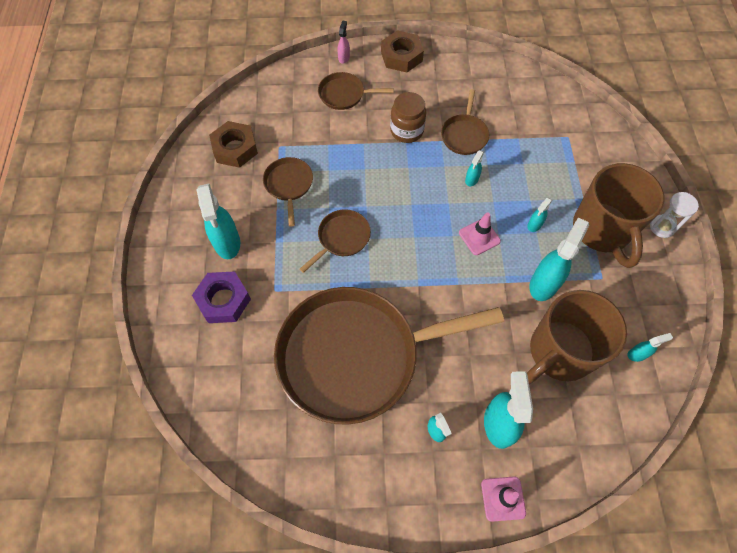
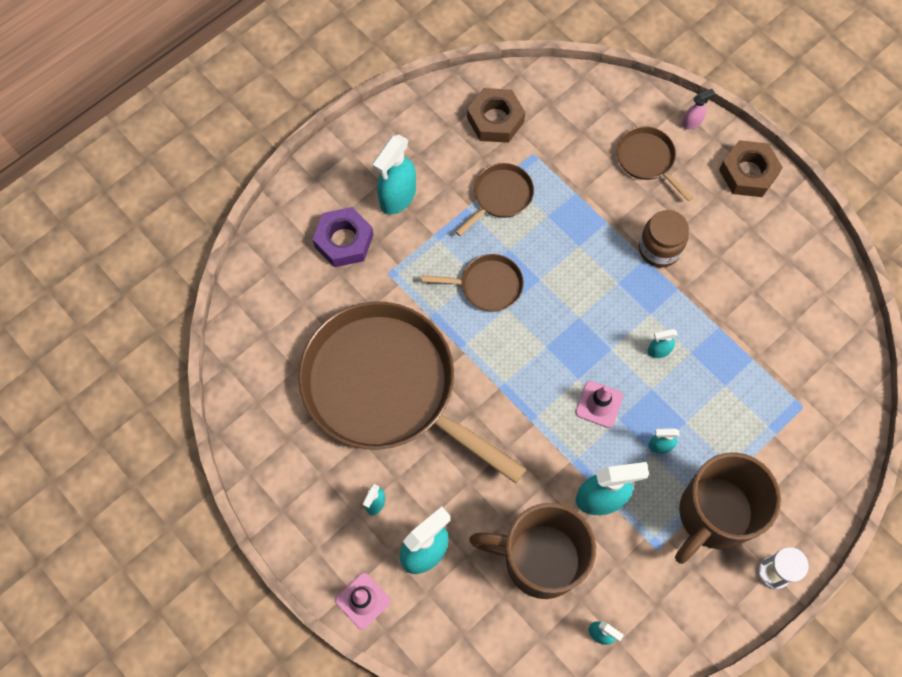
camera: 50 degrees right, 5 degrees up
brown pan [441,89,489,155] -> none

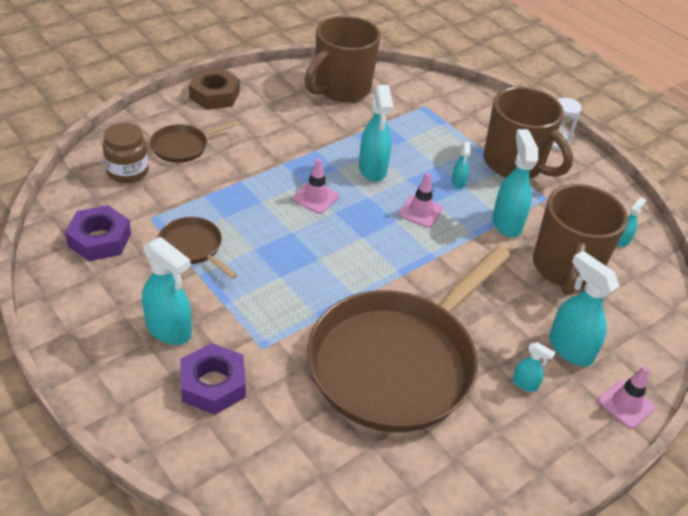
camera: 90 degrees left, 25 degrees down
brown pan [422,254,524,312] -> none
brown nut [467,88,525,143] -> purple nut [65,205,131,261]
brown jar [639,210,689,268] -> brown jar moved to [103,123,149,183]
turquoise spray bottle [647,329,678,358] -> turquoise spray bottle [359,85,393,182], size x2.01
pink spray bottle [682,89,715,129] -> none
none -> pink traffic cone [293,158,339,214]
none -> brown mug [305,16,381,102]

